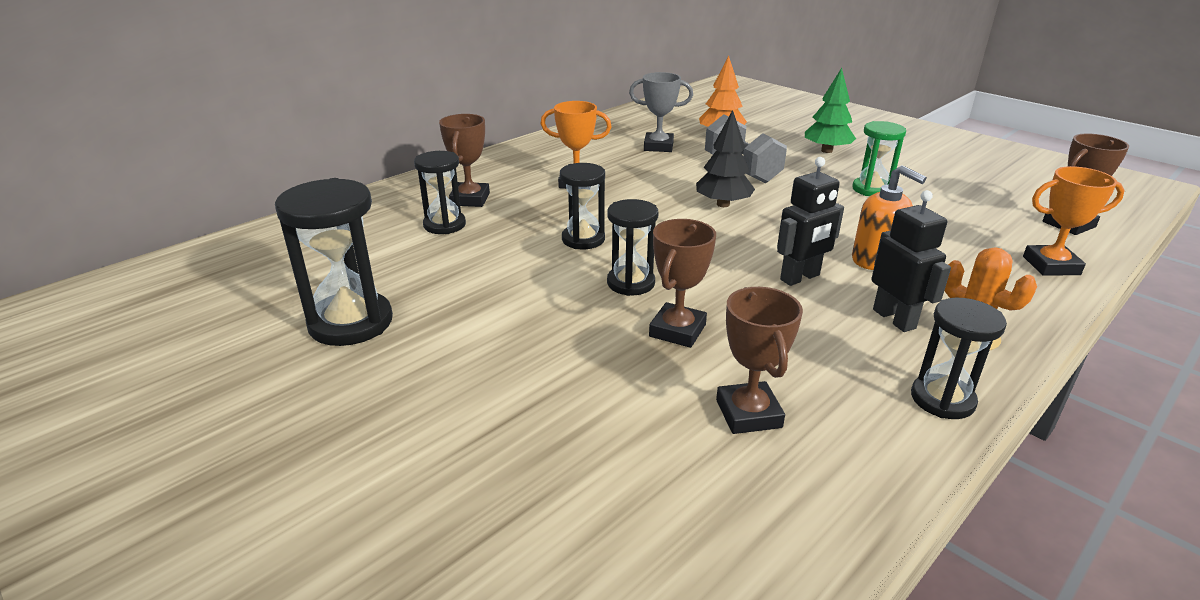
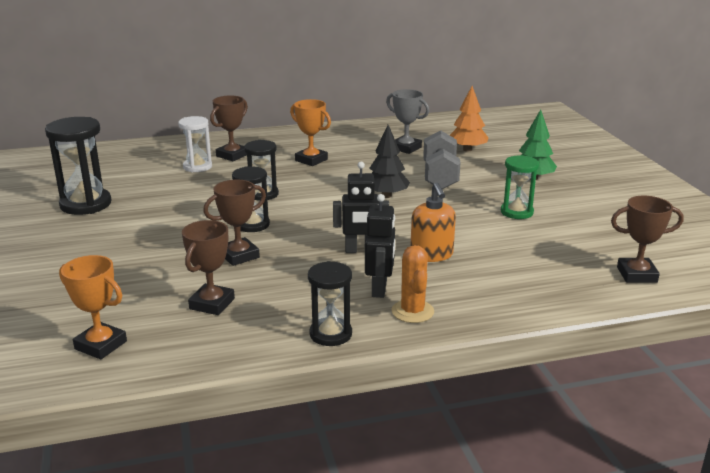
camera: 30 degrees right, 5 degrees down
black hourglass [414,151,466,234] -> white hourglass [178,116,212,172]
orange trophy [1023,166,1125,276] -> orange trophy moved to [59,255,127,360]

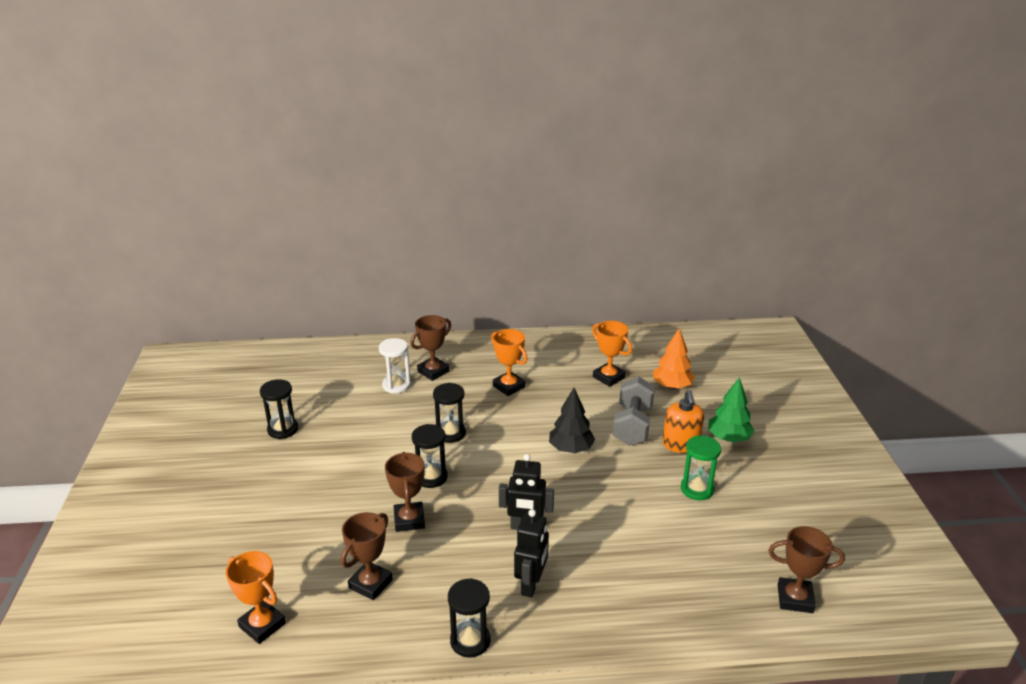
camera: 10 degrees right, 5 degrees up
black hourglass [45,117,111,215] -> black hourglass [260,379,298,439], size x0.64
brown trophy [203,180,266,266] -> brown trophy turned 75 degrees counterclockwise [385,452,425,532]
grey trophy [386,89,429,154] -> orange trophy [592,321,632,387]
orange cactus [391,245,434,323] -> none
orange soap dispenser [411,182,456,262] -> orange soap dispenser moved to [663,390,704,453]

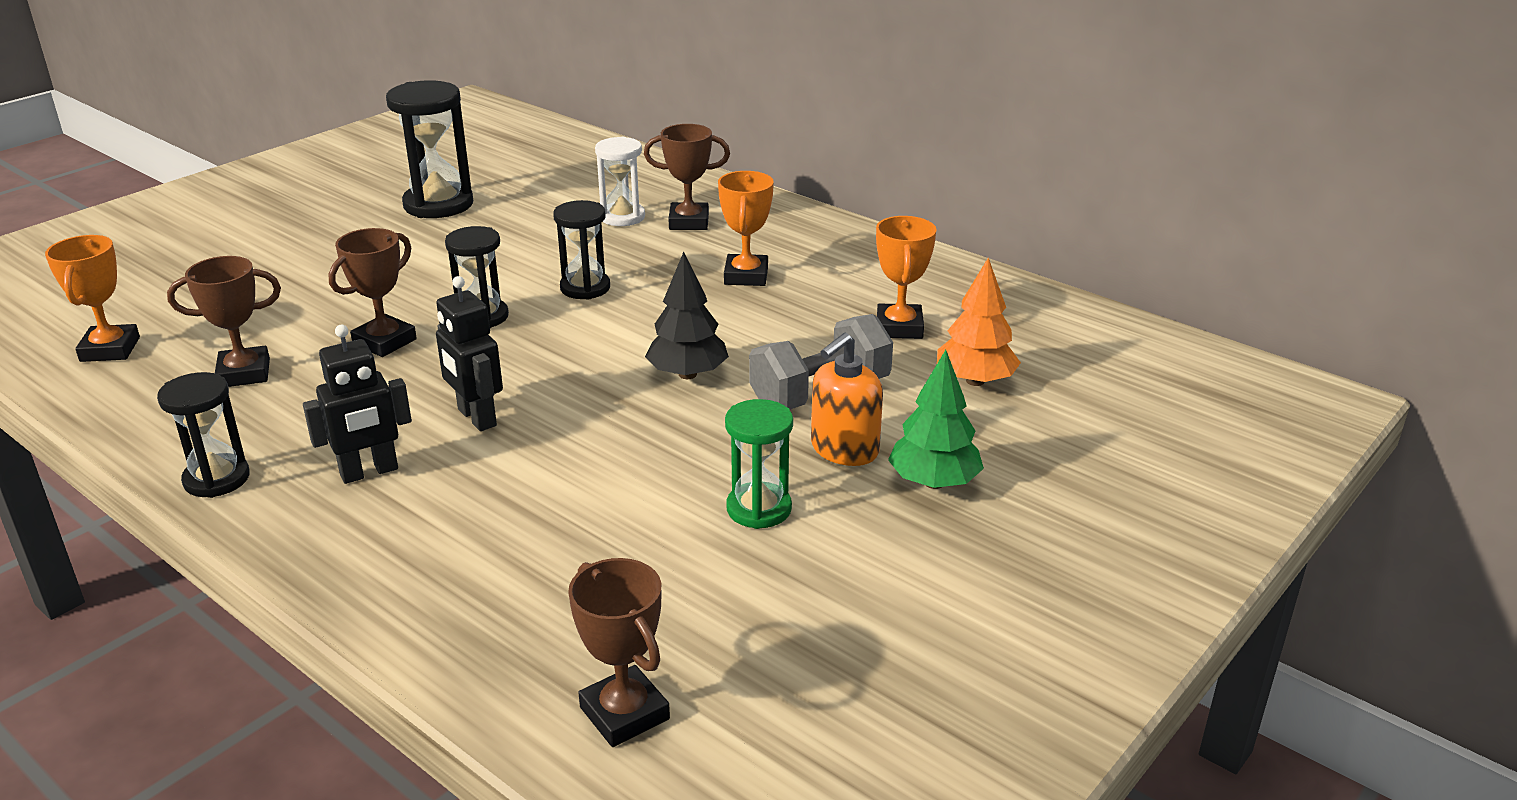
camera: 45 degrees right, 0 degrees up
black hourglass [260,379,298,439] -> black hourglass [386,80,473,218], size x1.56

